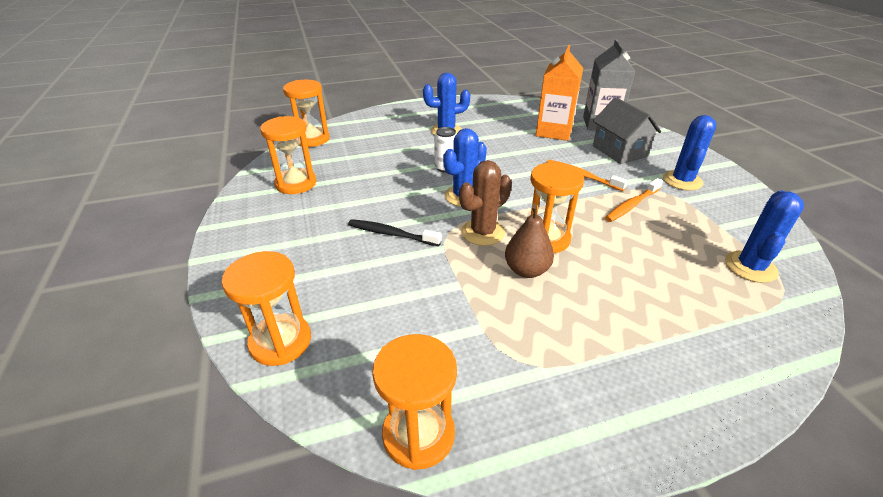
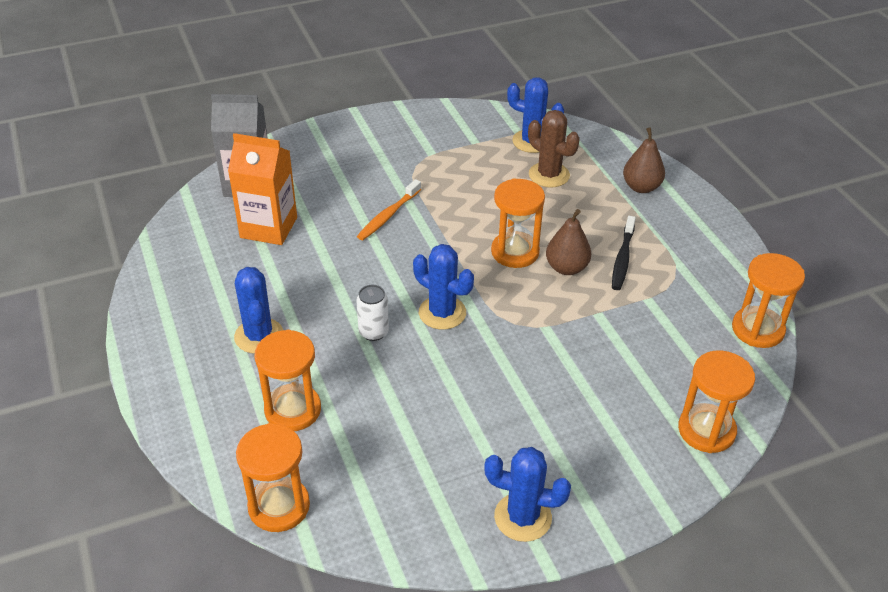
camera: 95 degrees left, 5 degrees up
orange hourglass [260,116,316,194] -> orange hourglass moved to [255,330,321,431]
black toothbrush [348,219,442,246] -> black toothbrush moved to [612,216,636,290]
brown cactus [459,160,512,246] -> brown cactus moved to [528,110,580,188]
grey house [593,97,661,164] -> none
orange toothbrush [605,178,663,222] -> none
blue cactus [663,115,716,191] -> blue cactus moved to [484,447,571,542]
none -> brown pear [623,127,665,193]

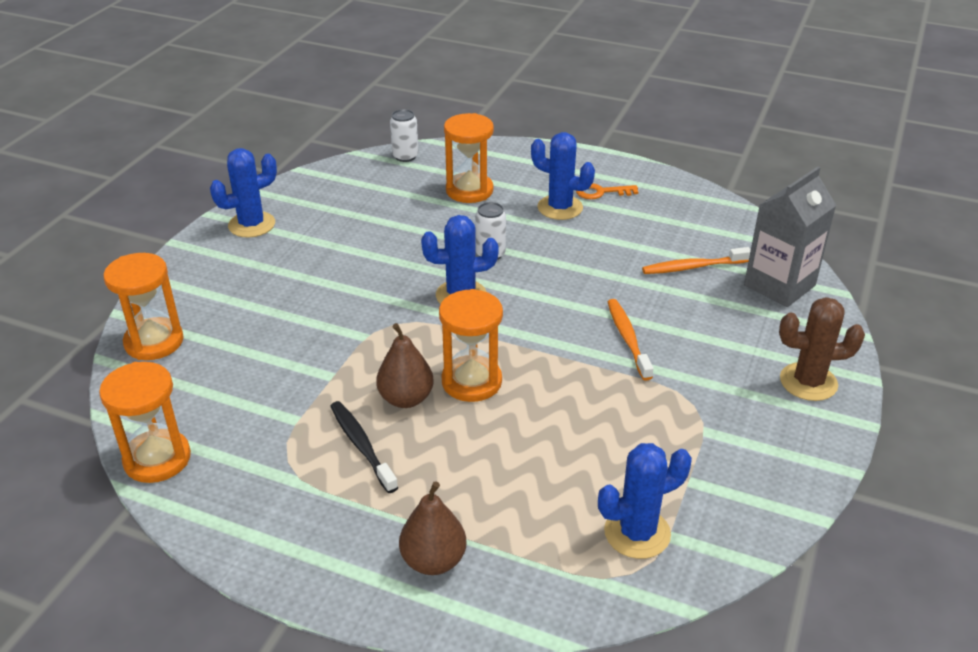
camera: 135 degrees right, 5 degrees down
orange carton [228,133,297,245] -> orange toothbrush [642,247,751,274]
orange hourglass [236,423,310,532] -> white can [390,109,418,162]
brown cactus [528,110,580,188] -> brown cactus moved to [779,297,865,401]
none -> orange key [576,183,638,199]

